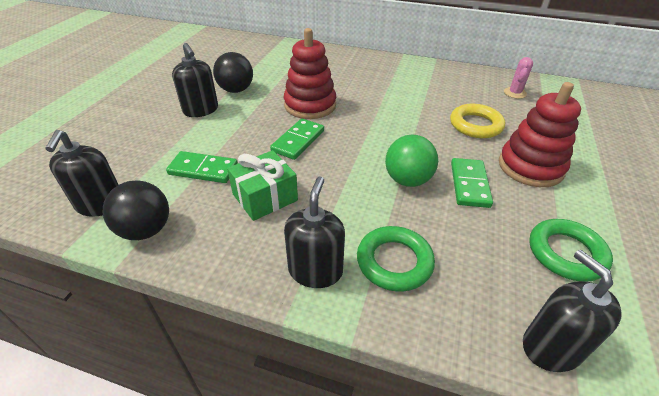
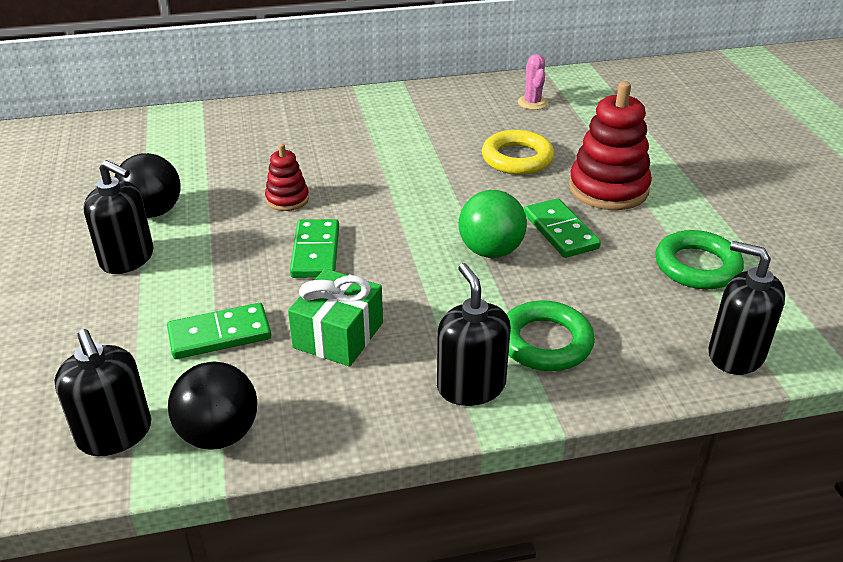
camera: 30 degrees left, 5 degrees down
red stacking toy [284,28,336,119] -> red stacking toy [265,144,309,211], size x0.53

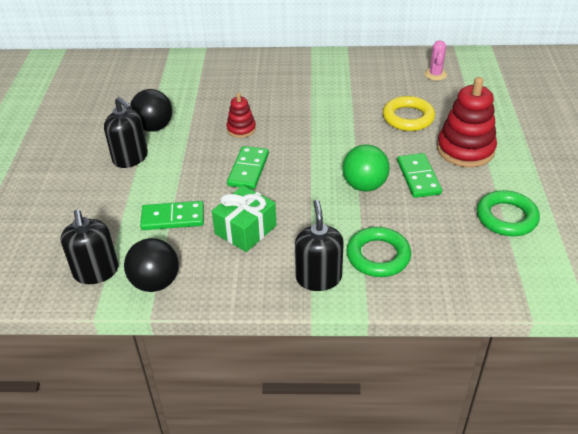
camera: 15 degrees right, 5 degrees up
black soap dispenser [708,241,785,375] -> none

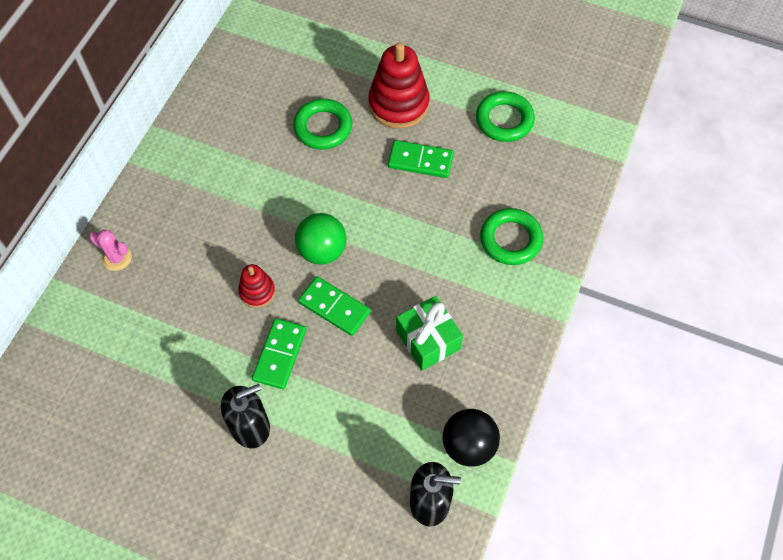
camera: 70 degrees left, 20 degrees up
black ball [130,89,172,131] -> none
green domino [140,201,204,230] -> green domino moved to [252,318,306,389]
black soap dispenser [295,200,344,291] -> none
green ball [342,144,390,192] -> green ball moved to [295,213,346,264]
yellow ring [383,96,435,131] -> green ring [293,99,352,150]
pink cactus [424,40,447,81] -> pink cactus moved to [89,230,132,271]

